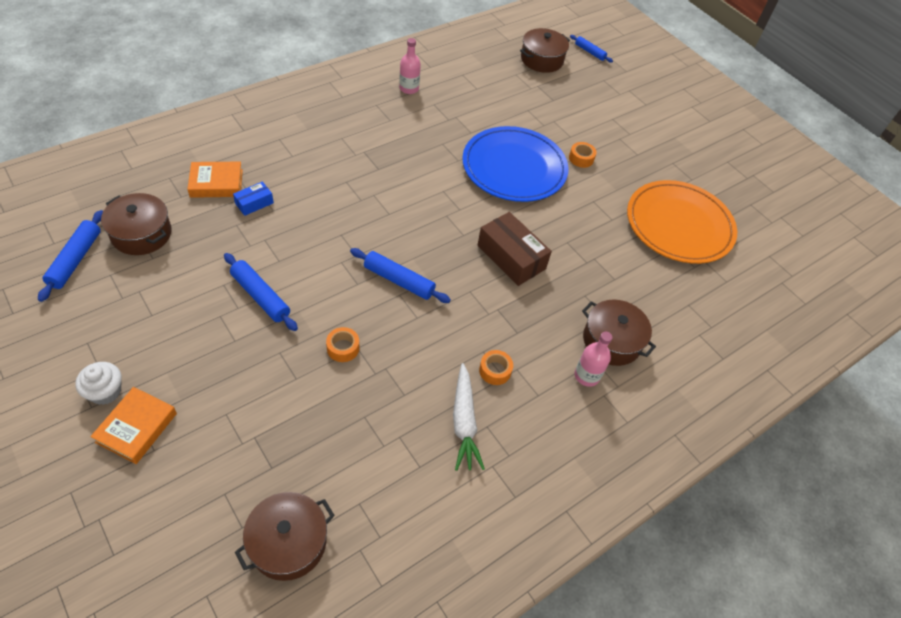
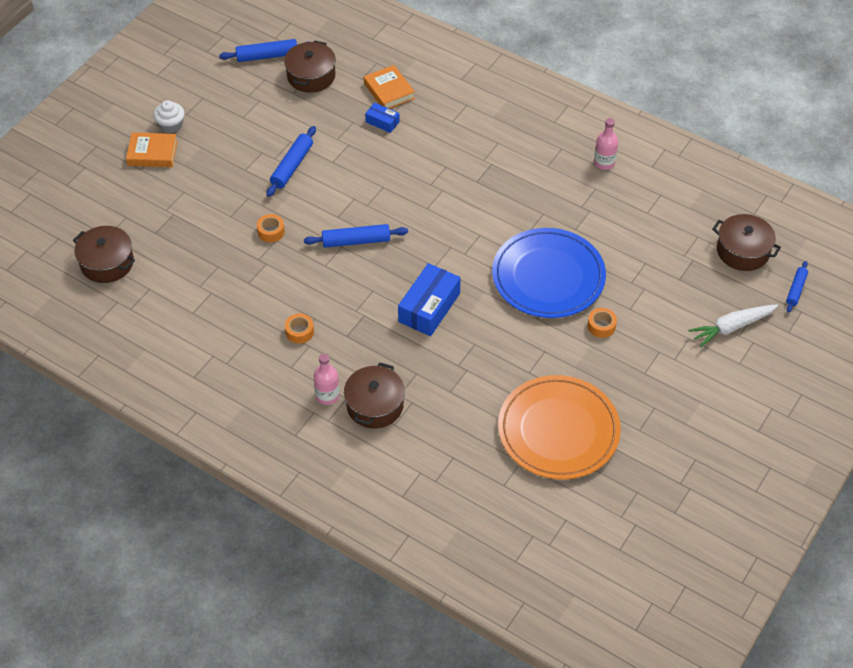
camera: 75 degrees right, 0 degrees up
blue rolling pin [350,248,451,303] -> blue rolling pin turned 75 degrees clockwise [304,224,408,248]
white carrot [453,363,485,471] -> white carrot moved to [688,304,778,348]
brown box [477,212,552,286] -> blue box [398,263,461,336]

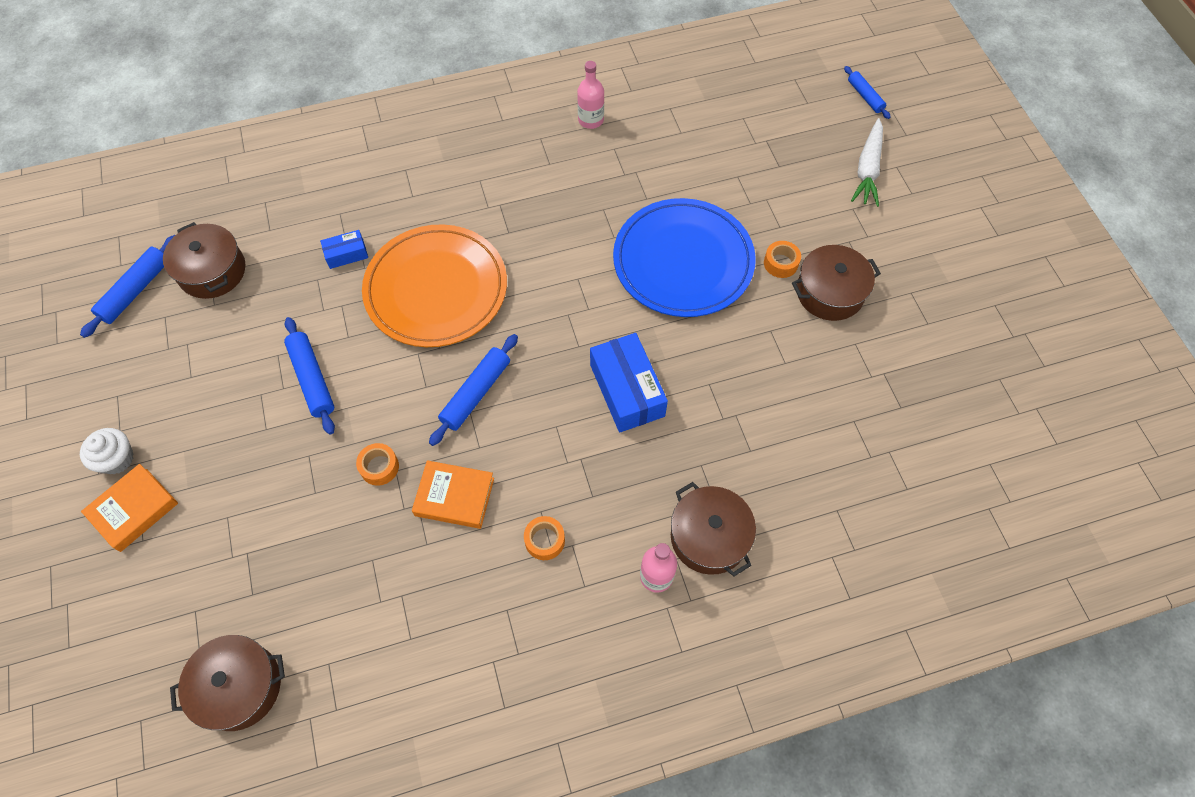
camera: 50 degrees left, 10 degrees up
orange book [364,65,415,109] -> orange book moved to [412,460,494,529]
orange plate [498,375,621,480] -> orange plate moved to [362,224,507,347]
brown pot [712,214,781,271] -> brown pot moved to [792,245,881,321]

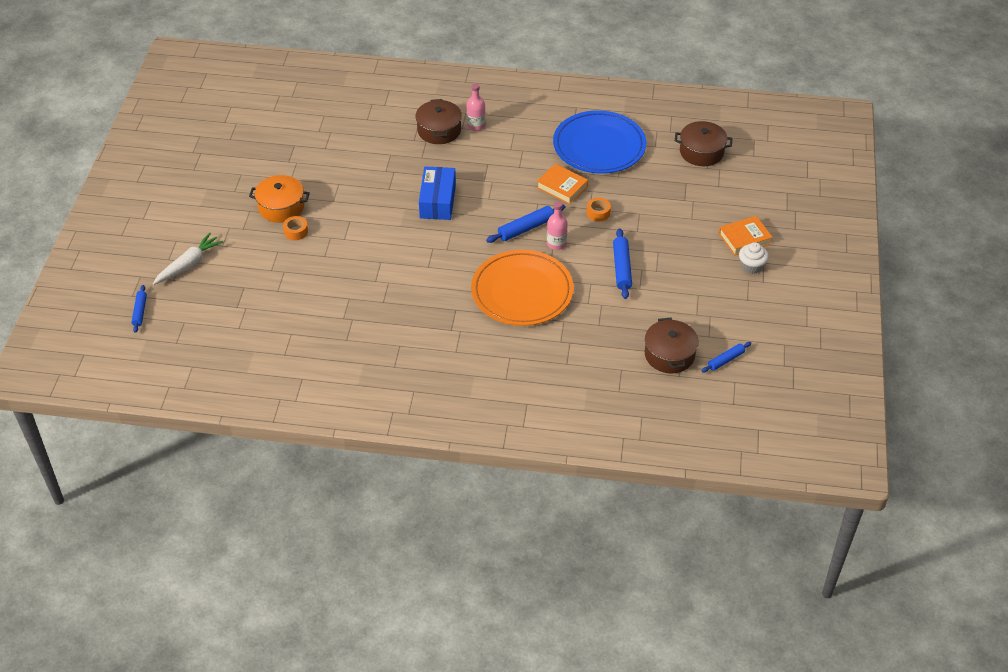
camera: 155 degrees left, 15 degrees down
blue rolling pin [80,235,175,338] -> blue rolling pin [702,342,751,372], size x0.64
blue box [320,230,368,269] -> none
orange tape [524,516,565,560] -> none
pink bottle [577,61,604,129] -> pink bottle moved to [547,201,568,250]
blue plate [613,198,756,317] -> blue plate moved to [553,110,646,174]
brown pot [792,245,881,321] -> orange pot [249,175,310,223]

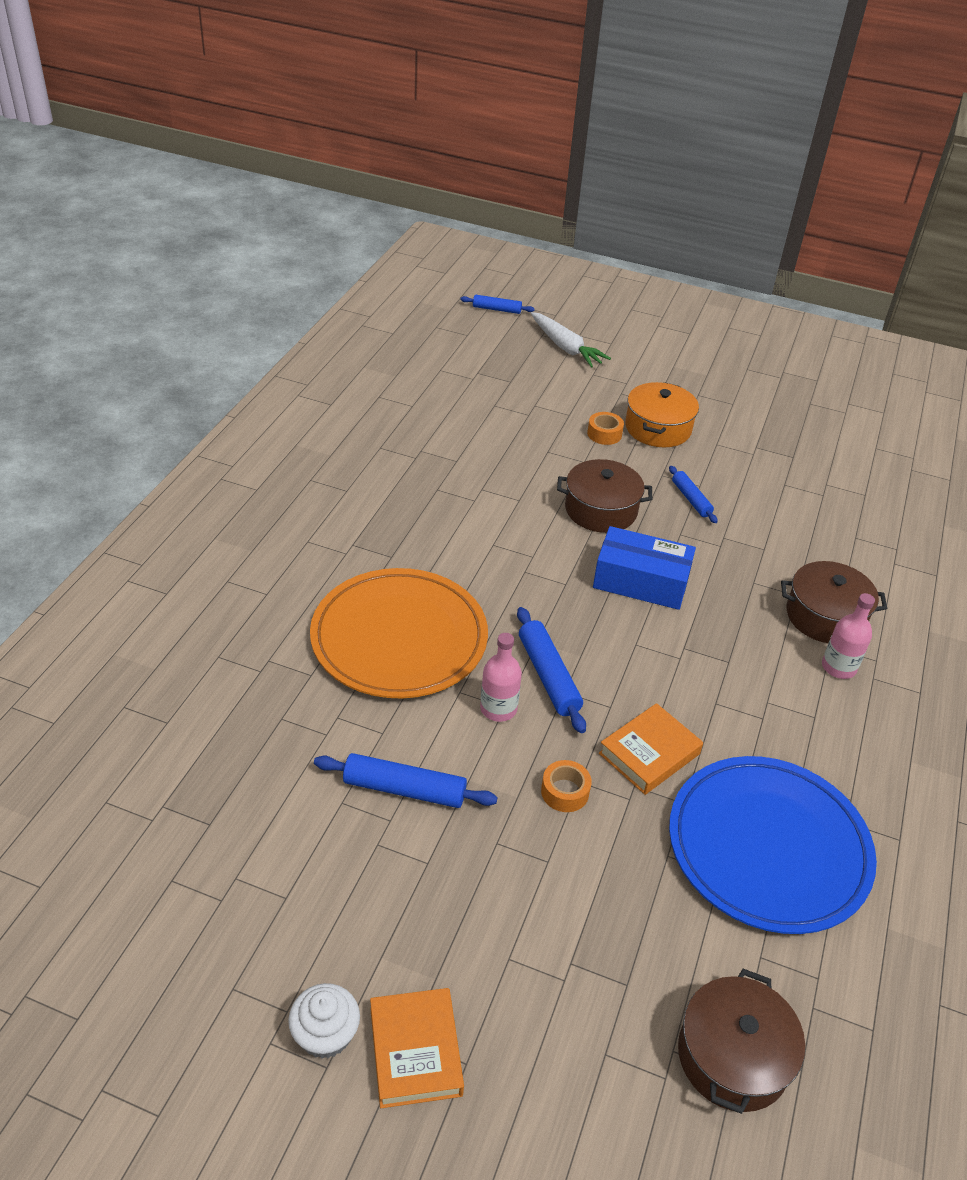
camera: 100 degrees right, 5 degrees down
brown pot [645,317,699,373] -> brown pot moved to [557,459,652,533]
blue rolling pin [702,342,751,372] -> blue rolling pin moved to [669,466,718,523]

